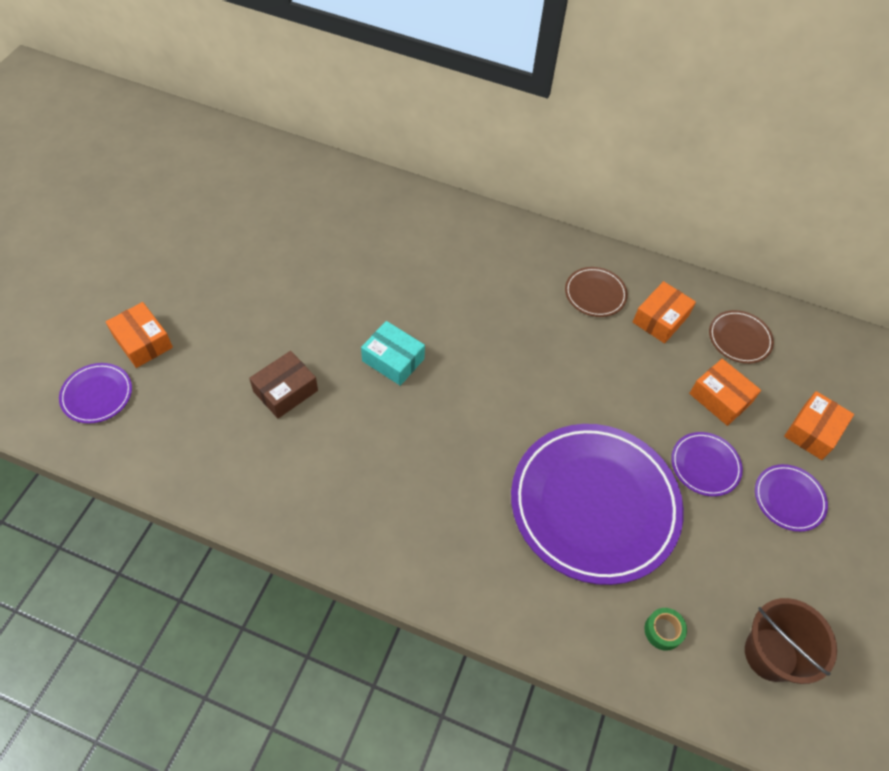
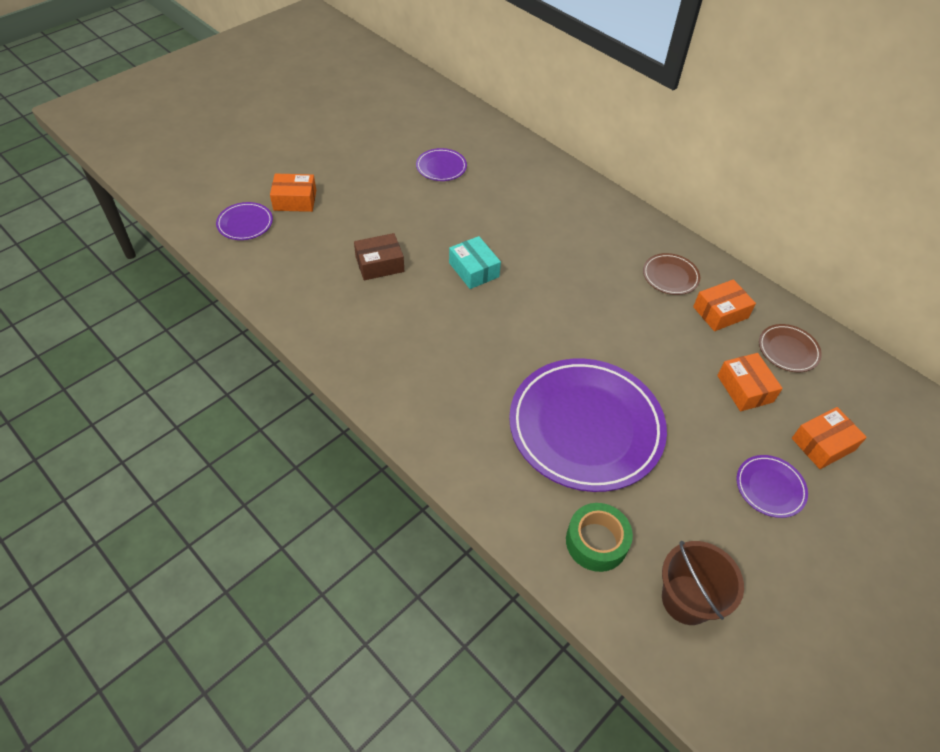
camera: 25 degrees right, 5 degrees down
orange box [106,302,173,368] -> orange box turned 75 degrees counterclockwise [270,174,316,212]
green tape [644,608,687,651] -> green tape [566,503,633,572], size x1.74
purple plate [671,432,743,496] -> purple plate moved to [416,148,467,181]

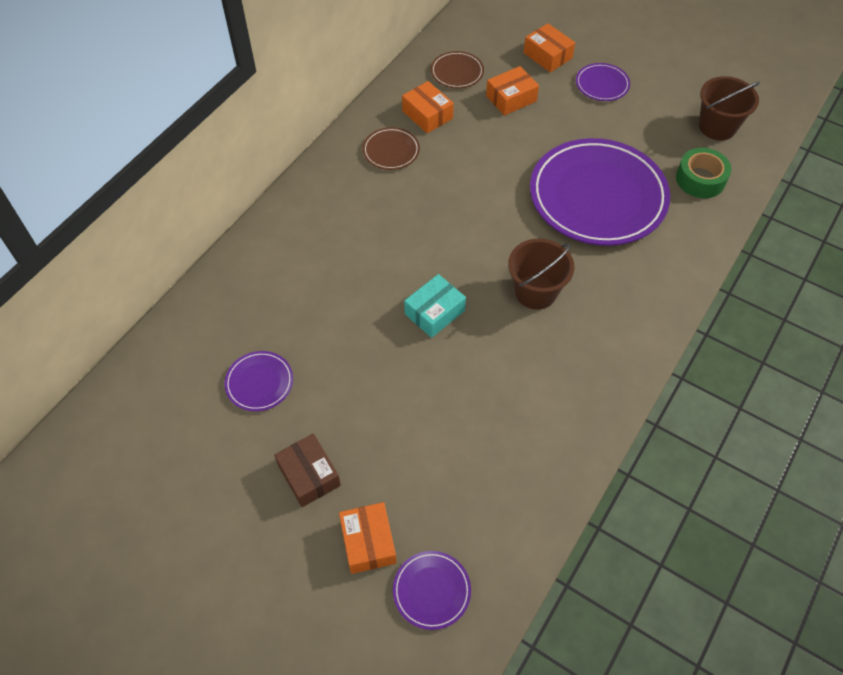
camera: 100 degrees left, 5 degrees up
brown box [354,233,404,280] -> brown box moved to [274,434,341,507]
none -> brown bucket [508,239,574,310]

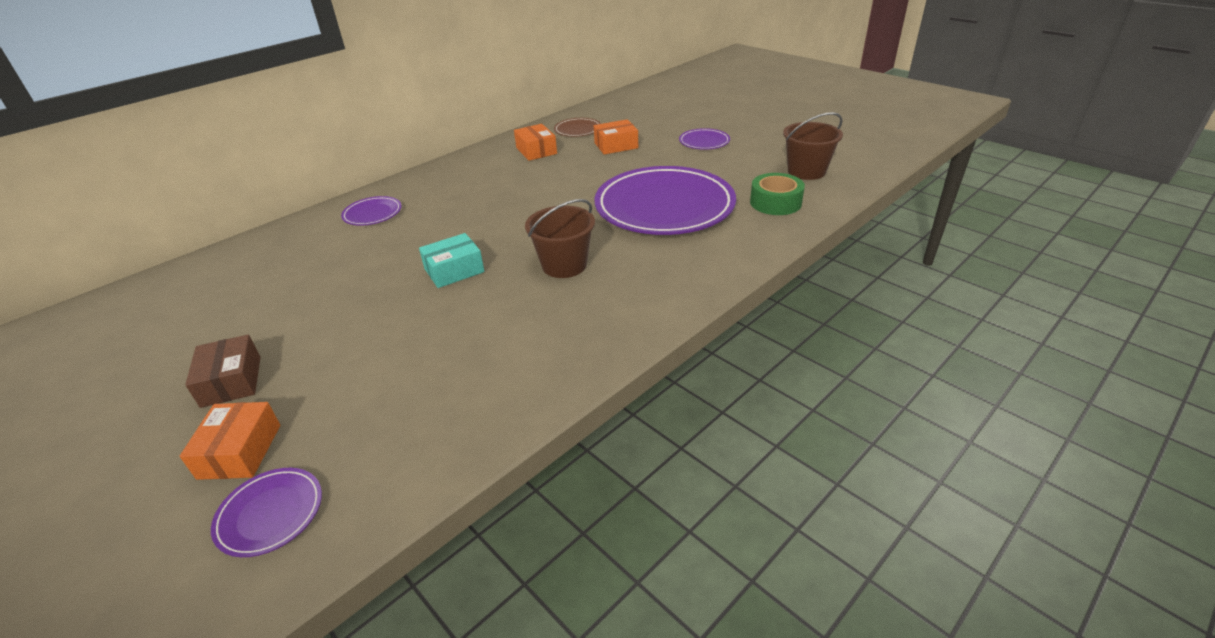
camera: 15 degrees right, 20 degrees down
purple plate [224,351,293,411] -> purple plate moved to [341,196,402,226]
brown plate [363,127,420,170] -> none
orange box [523,23,575,72] -> none

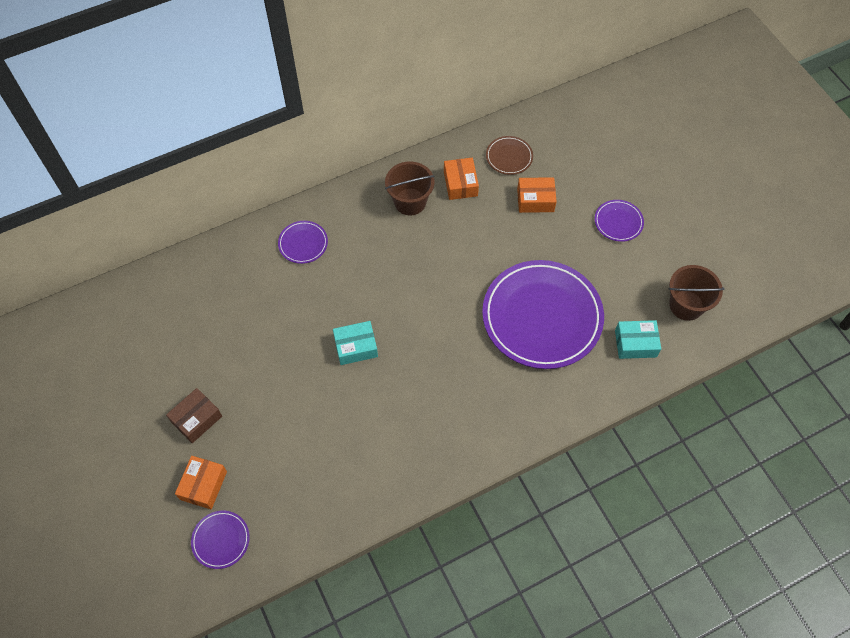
camera: 15 degrees right, 25 degrees up
brown box [185,335,260,408] -> brown box turned 45 degrees clockwise [166,388,222,443]
brown bucket [525,199,595,278] -> brown bucket moved to [385,162,435,215]
green tape [750,173,805,215] -> turquoise box [615,320,661,359]

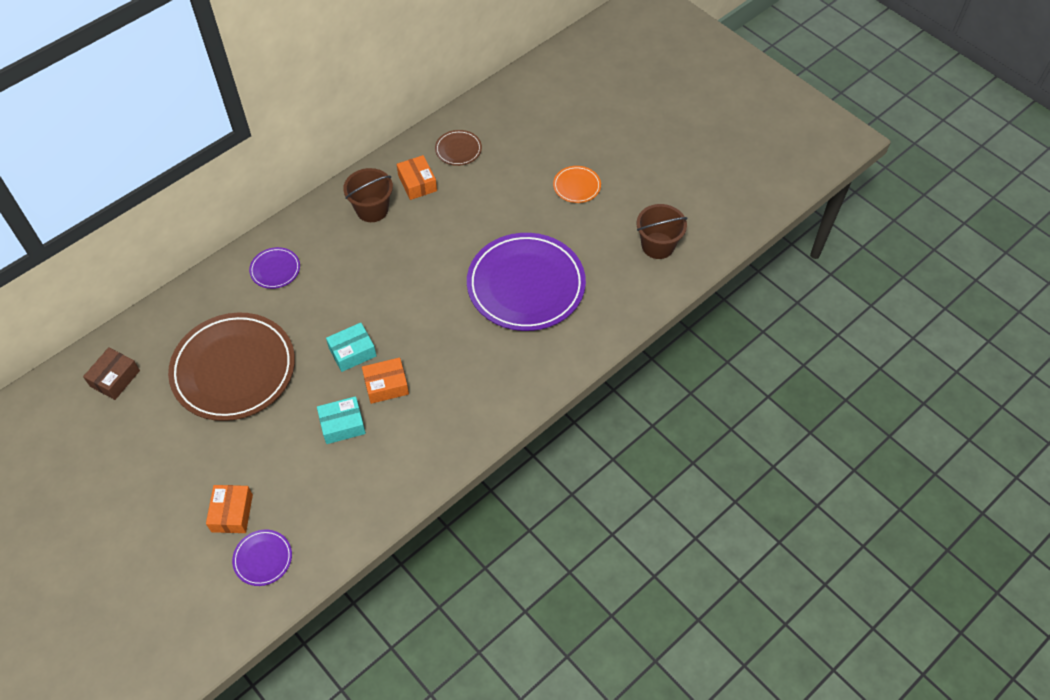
camera: 15 degrees left, 5 degrees down
brown box [166,388,222,443] -> brown box moved to [83,347,140,400]
orange box [517,177,557,213] -> orange box moved to [362,358,409,404]
purple plate [595,200,644,242] -> orange plate [553,166,601,203]
turquoise box [615,320,661,359] -> turquoise box moved to [317,396,366,444]
none -> brown plate [168,313,295,421]

